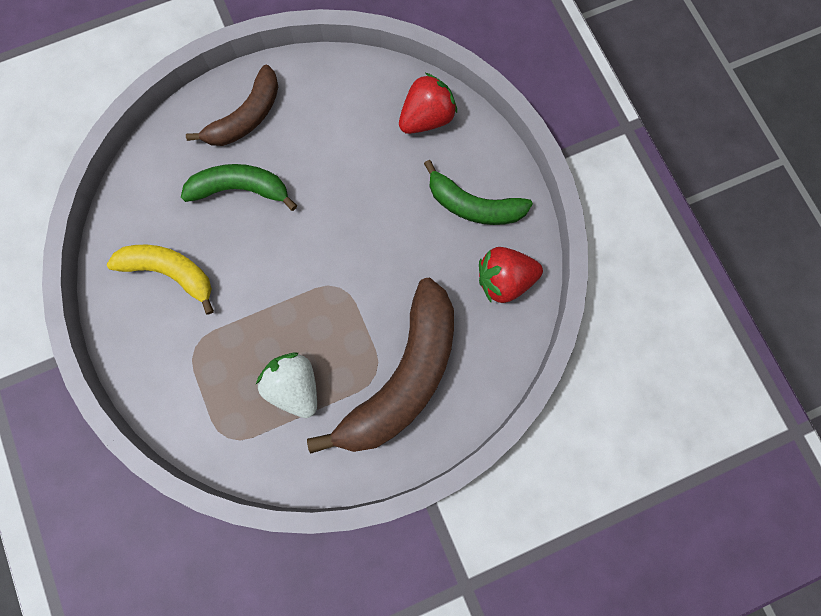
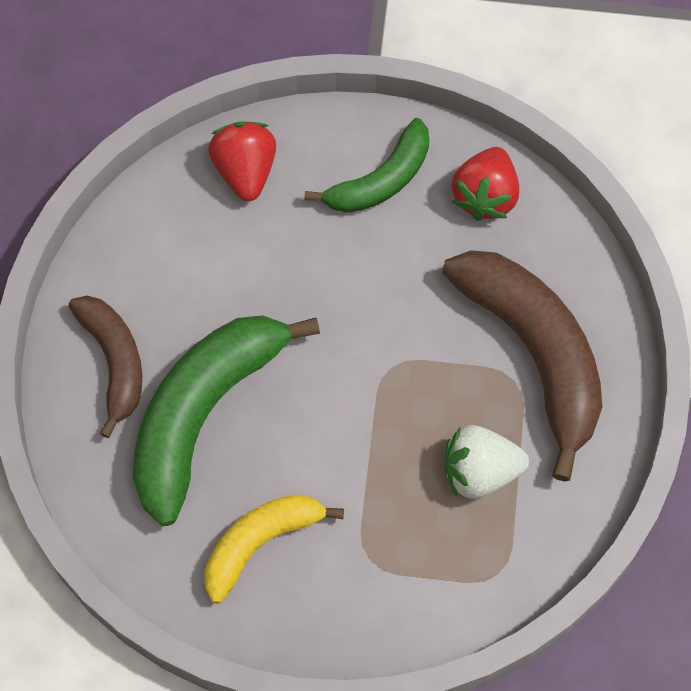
camera: 60 degrees left, 10 degrees down
green banana [181,164,297,211] -> green banana [133,316,320,526], size x1.68

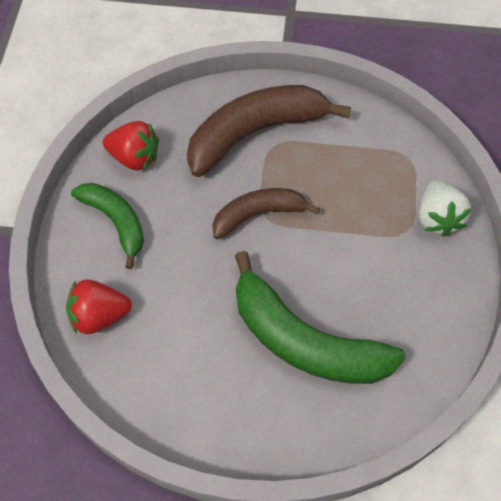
camera: 90 degrees left, 5 degrees down
brown banana [69,296,142,438] -> brown banana moved to [212,188,320,239]
yellow banana [205,494,344,604] -> none
white strawberry [445,425,529,499] -> white strawberry moved to [419,181,472,237]

